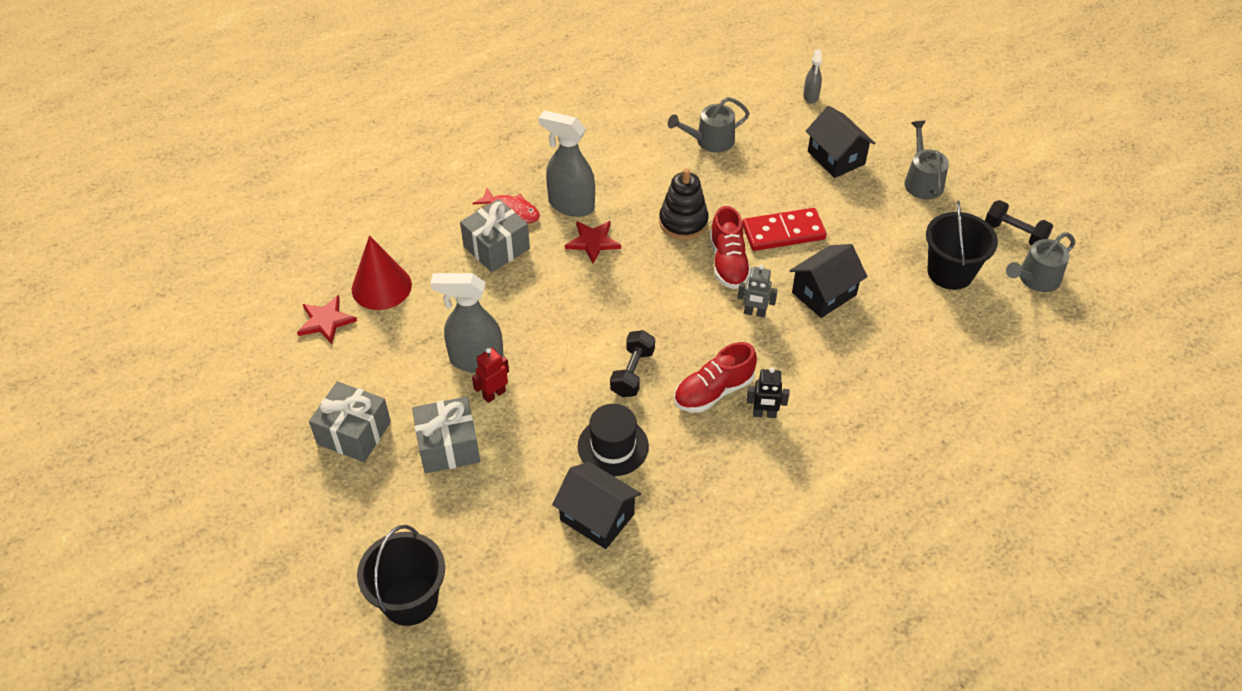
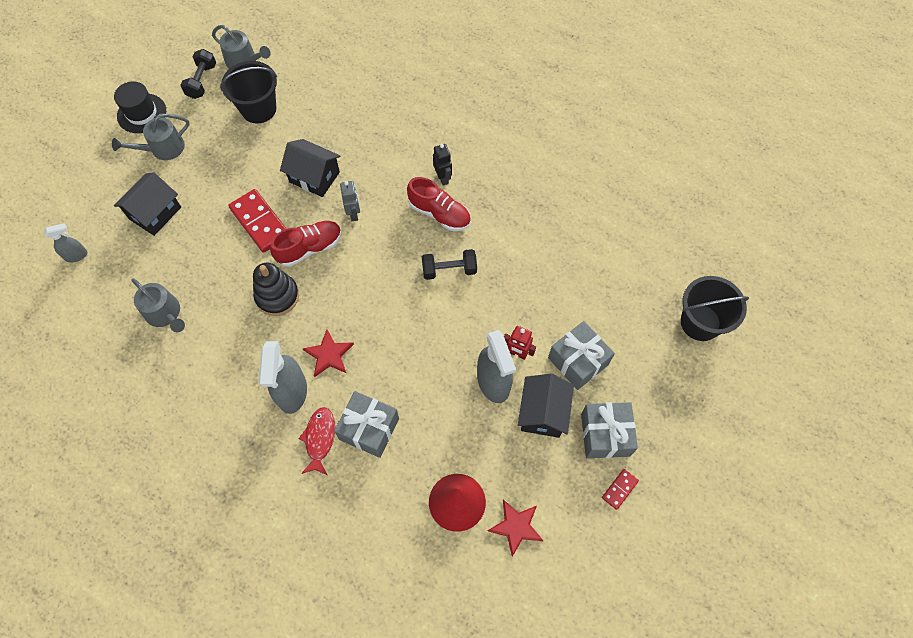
camera: 115 degrees left, 15 degrees up
black house [552,462,641,549] -> black house moved to [518,374,574,438]
black hat [578,404,649,477] -> black hat moved to [114,81,166,133]
none -> red domino [602,469,639,510]

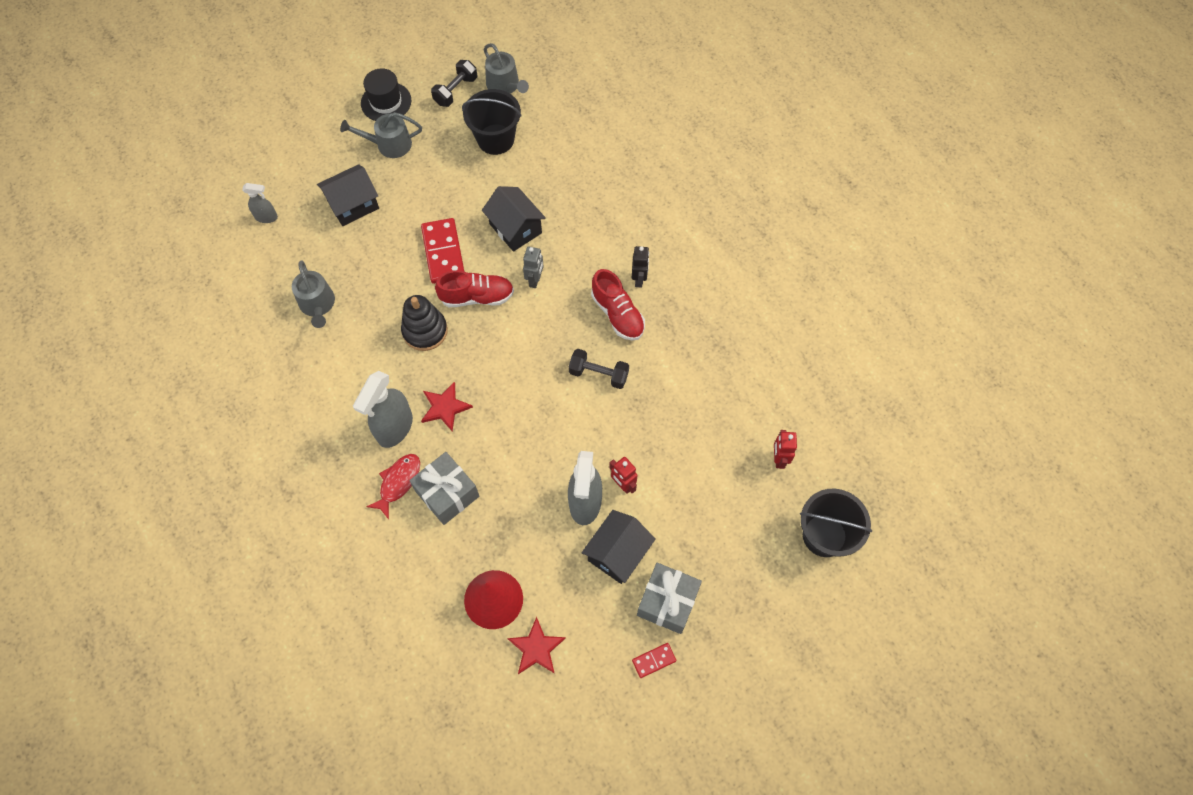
camera: 25 degrees right, 0 degrees up
grey gift [548,321,615,390] -> none
none -> red robot [774,430,797,469]

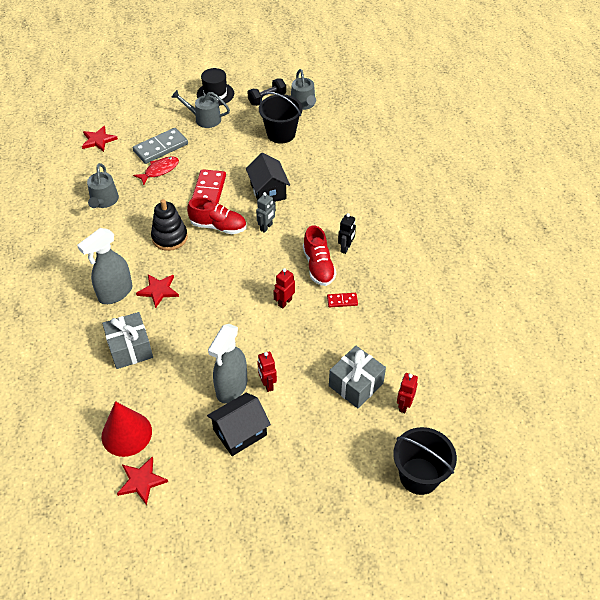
camera: 20 degrees right, 15 degrees down
grey spray bottle [242,183,278,223] -> red star [82,126,118,152]
black house [317,164,379,226] -> grey domino [132,128,188,164]
red fish [366,454,420,519] -> red fish moved to [133,156,179,185]
black dumbbell [569,349,629,389] -> red robot [273,268,295,309]
red domino [632,643,677,678] -> red domino moved to [327,293,358,307]
grey gift [637,563,702,634] -> grey gift moved to [329,346,386,408]

